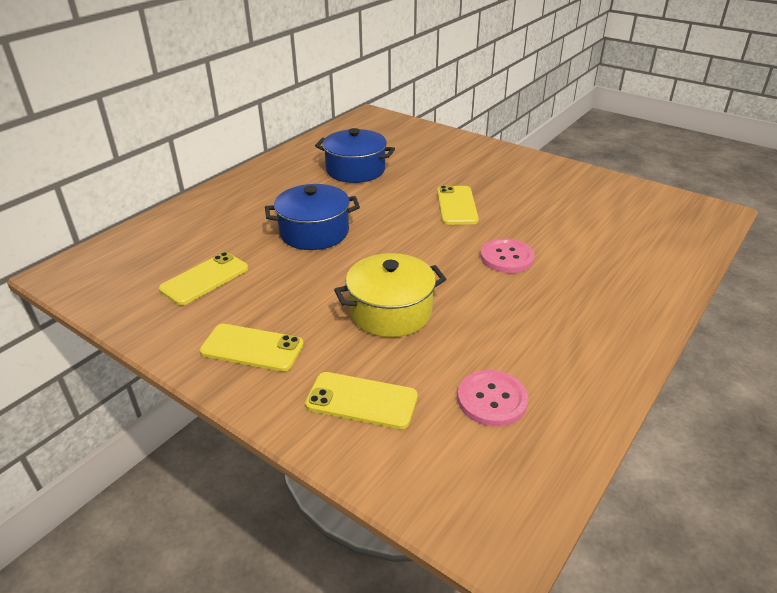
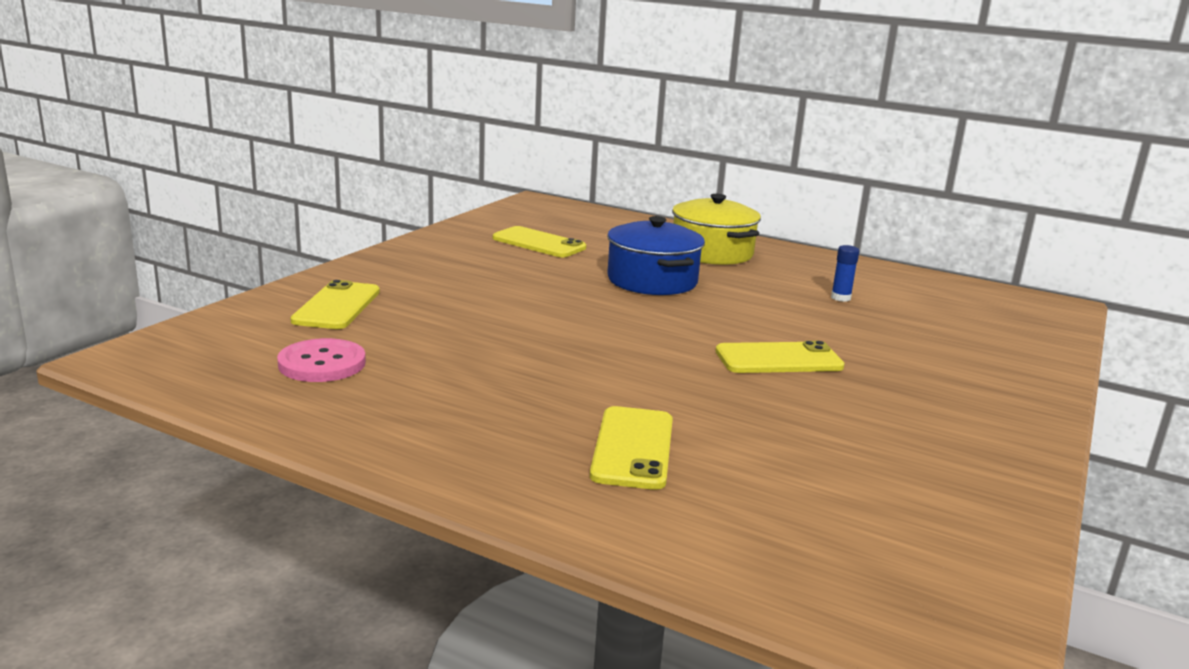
camera: 80 degrees right, 15 degrees down
yellow phone [200,324,304,372] -> yellow phone moved to [590,406,673,490]
blue pot [315,128,395,183] -> blue glue stick [831,245,859,302]
yellow pot [334,253,446,337] -> yellow pot moved to [672,194,761,265]
pink button [480,238,534,273] -> none

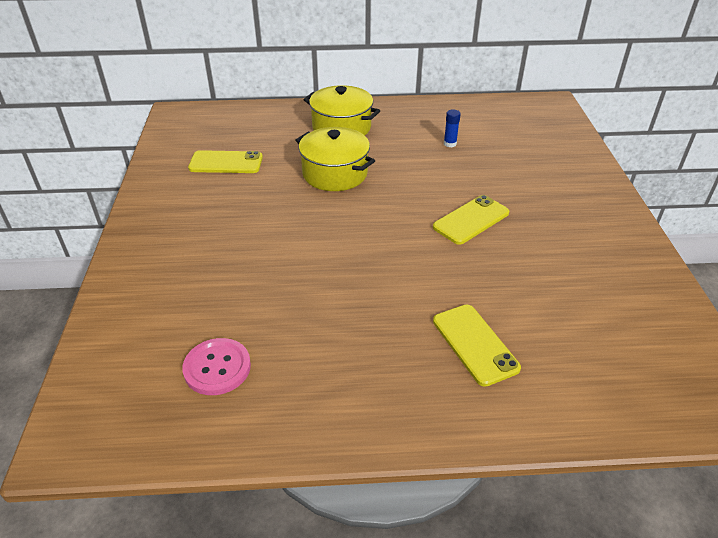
camera: 30 degrees left, 20 degrees up
yellow phone [290,280,380,329] -> none
blue pot [607,216,705,295] -> yellow pot [296,127,375,191]

